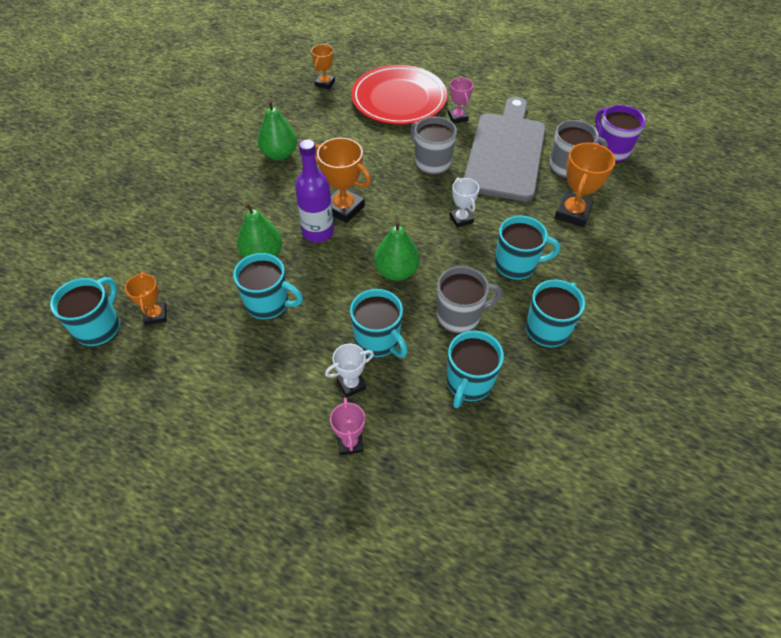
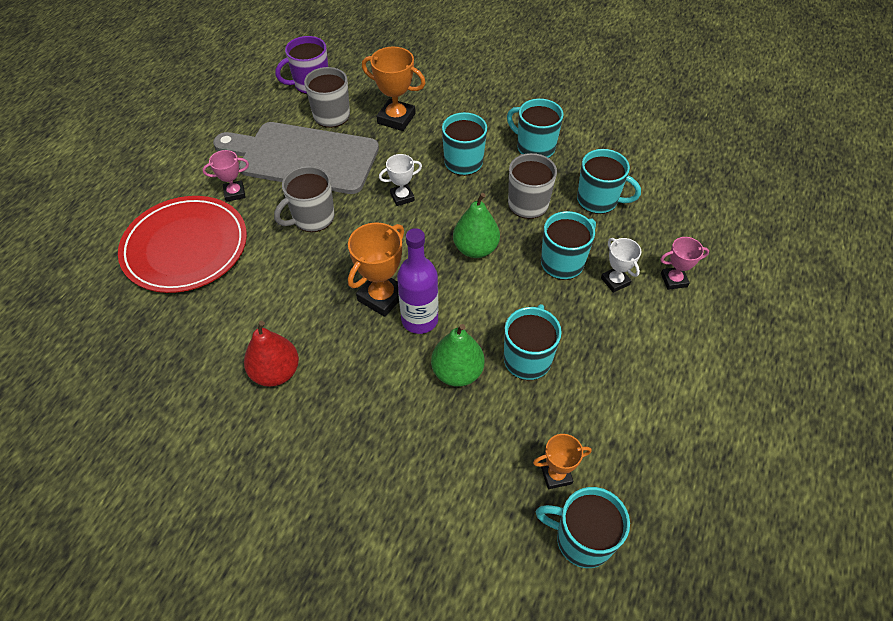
camera: 90 degrees left, 0 degrees up
green pear [257,99,297,160] -> red pear [244,321,299,387]
orange trophy [311,44,335,89] -> none

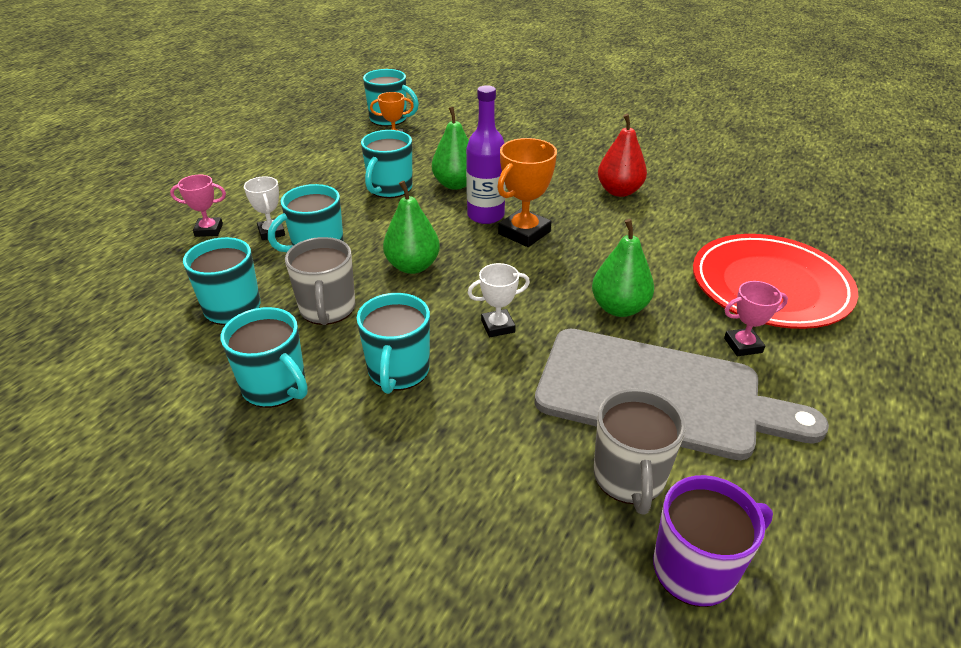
camera: 175 degrees left, 15 degrees down
grey mug [274,166,335,232] -> green pear [592,219,654,317]
orange trophy [362,47,426,131] -> none

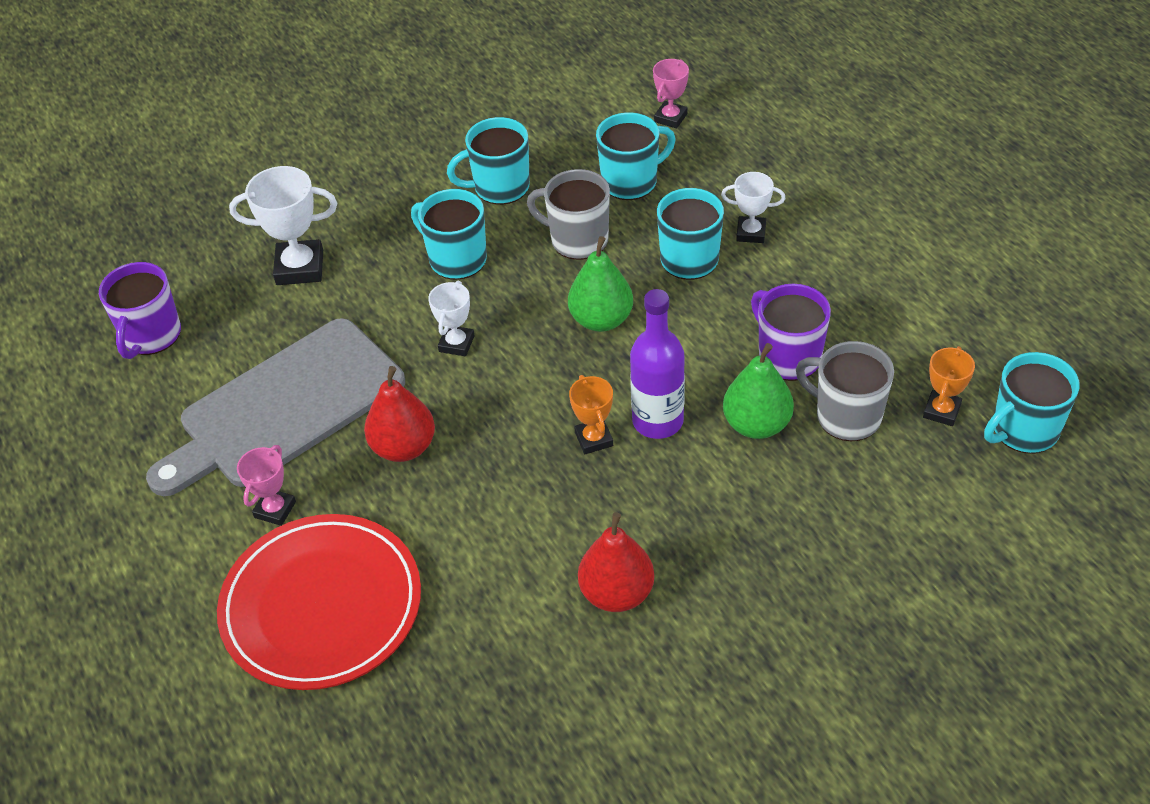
camera: 125 degrees right, 10 degrees up
pink trophy [170,175,226,237] -> pink trophy moved to [653,59,689,128]
turquoise mug [361,130,413,198] -> purple mug [751,284,831,381]
orange trophy [497,138,557,247] -> orange trophy [569,375,613,454], size x0.60
green pear [592,219,654,317] -> red pear [364,366,435,462]
grey mug [594,389,686,514] -> grey mug moved to [796,341,894,441]
none -> white trophy [229,166,337,285]

